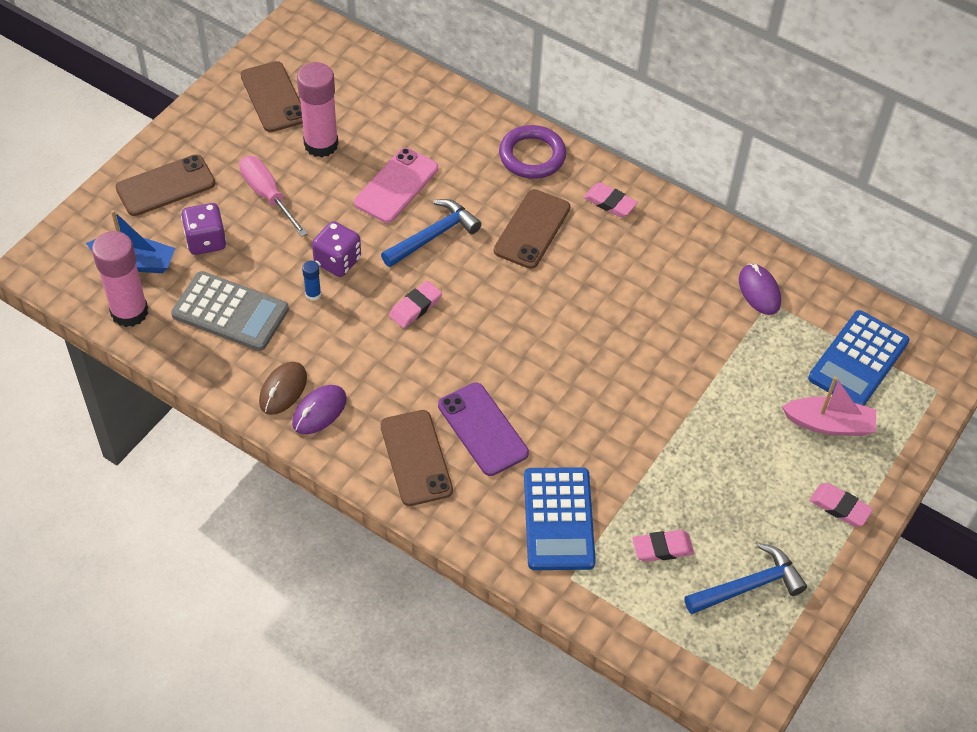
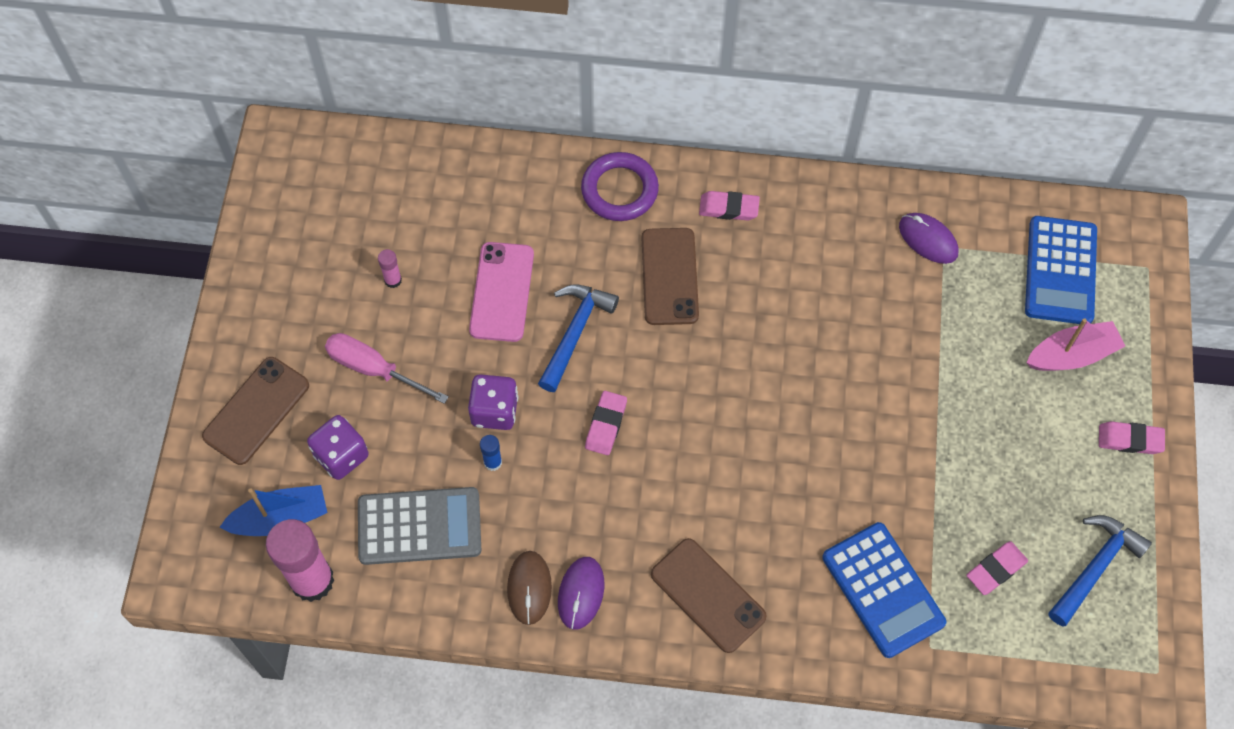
camera: 25 degrees left, 10 degrees up
brown phone [241,61,303,132] -> none
pink glue stick [297,62,339,157] -> pink glue stick [378,249,402,288], size x0.43
purple phone [438,382,529,476] -> none

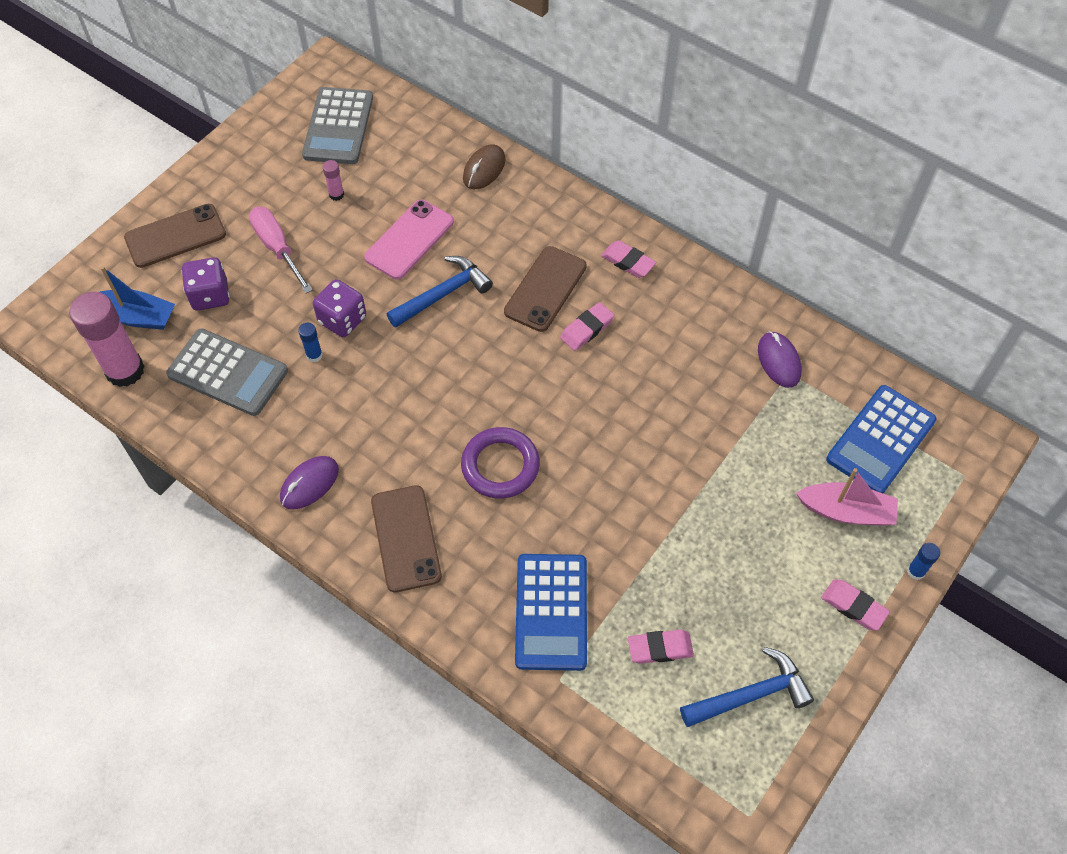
camera: 30 degrees right, 5 degrees down
brown mouse [507,551,552,625] -> brown mouse moved to [463,144,505,189]
purple ring [581,152,659,221] -> purple ring moved to [461,427,540,499]
pink eraser [585,391,627,455] -> pink eraser moved to [560,302,614,351]
none -> grey calculator [302,87,373,164]
none -> blue glue stick [907,543,940,580]

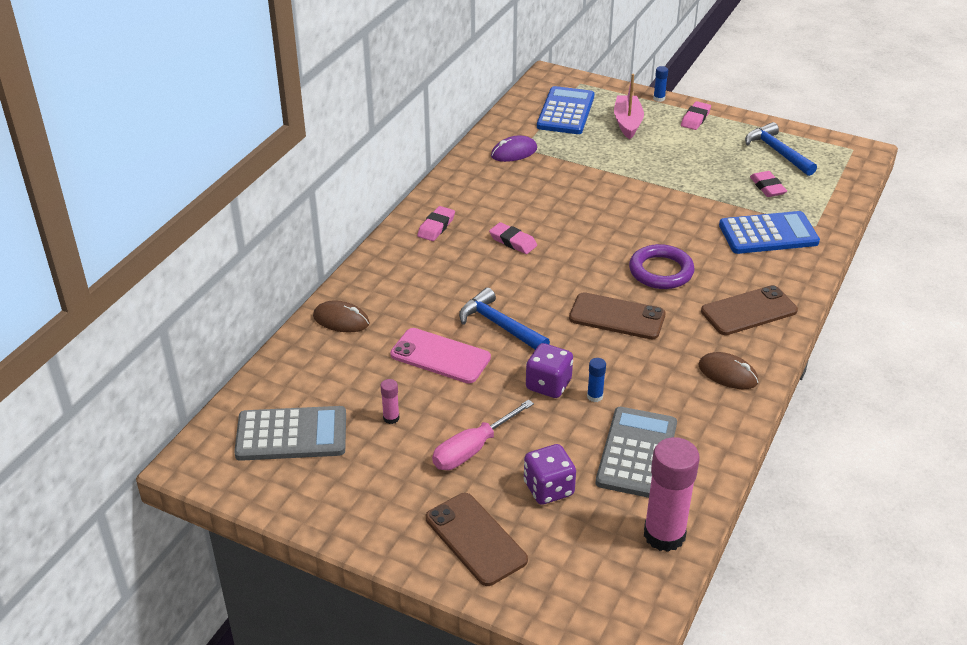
camera: 100 degrees left, 20 degrees down
blue boat [100,266,175,330] -> none
purple mouse [280,456,339,510] -> brown mouse [698,352,759,389]
brown phone [504,246,587,332] -> brown phone moved to [569,292,666,339]
blue calculator [826,385,937,493] -> blue calculator turned 105 degrees counterclockwise [537,86,595,134]

